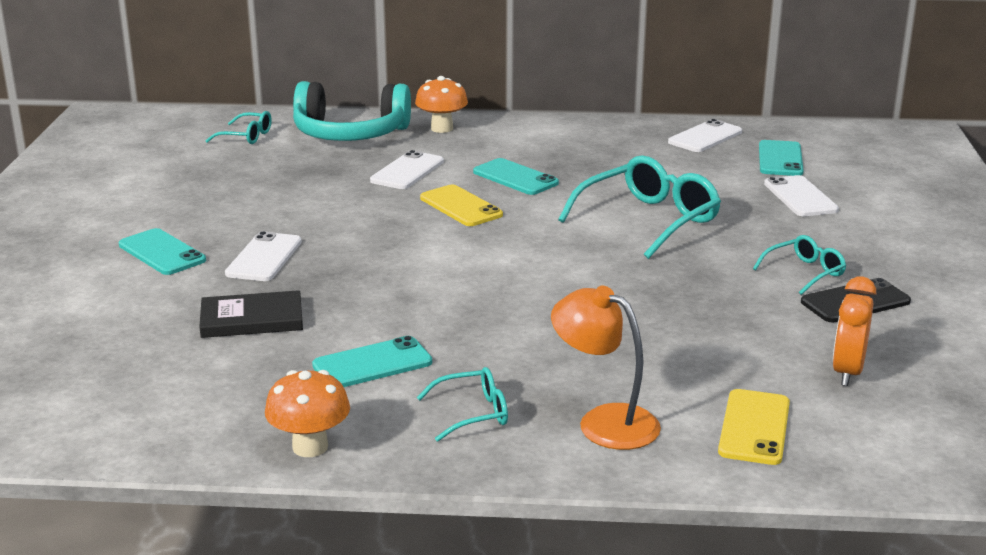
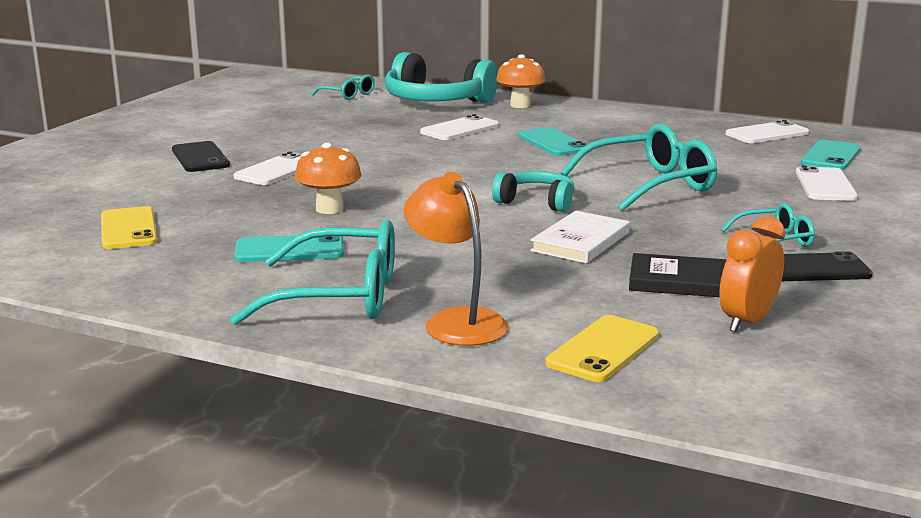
camera: 20 degrees right, 5 degrees down
turquoise phone [119,228,206,275] -> black phone [172,141,230,172]
black book [199,290,303,338] -> black book moved to [629,253,727,297]
orange mushroom [265,370,350,457] -> orange mushroom moved to [295,143,361,214]
turquoise glasses [417,367,508,442] -> turquoise glasses [230,220,395,325], size x1.91
yellow phone [420,185,503,226] -> yellow phone moved to [101,206,158,249]
none -> turquoise headphones [492,171,574,212]
none -> white book [530,211,630,263]

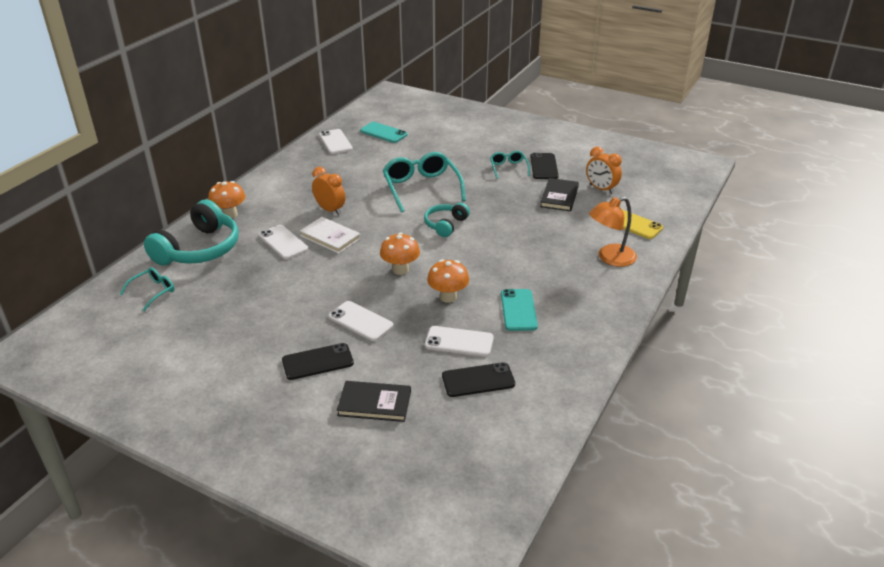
camera: 85 degrees left, 15 degrees up
yellow phone [101,206,158,249] -> black phone [442,362,515,397]
turquoise glasses [230,220,395,325] -> none
turquoise phone [518,127,587,156] -> orange clock [312,167,345,215]
white book [530,211,630,263] -> white book moved to [300,217,361,254]
white phone [796,166,858,201] -> white phone moved to [425,326,494,357]
none -> black book [337,381,411,422]
none -> orange mushroom [380,232,420,275]

